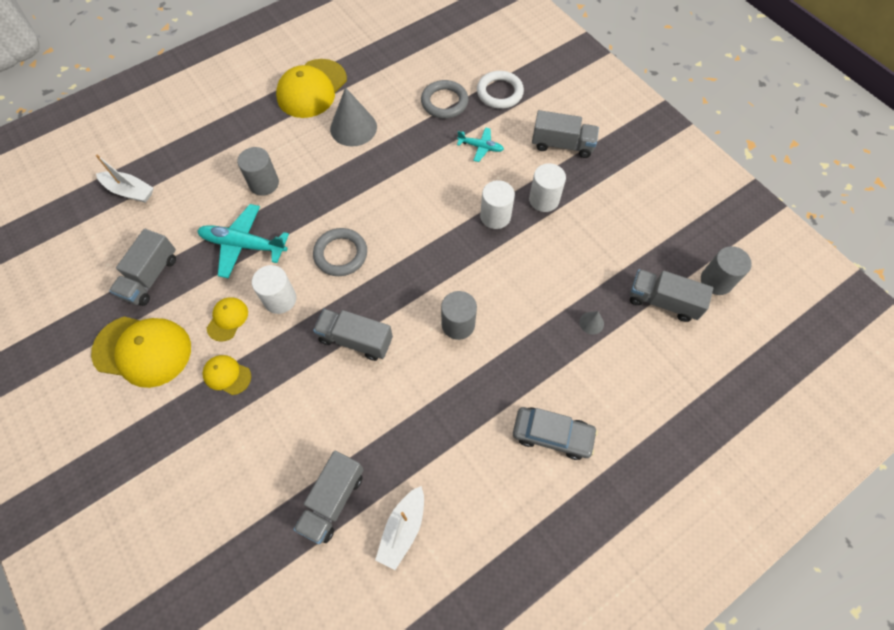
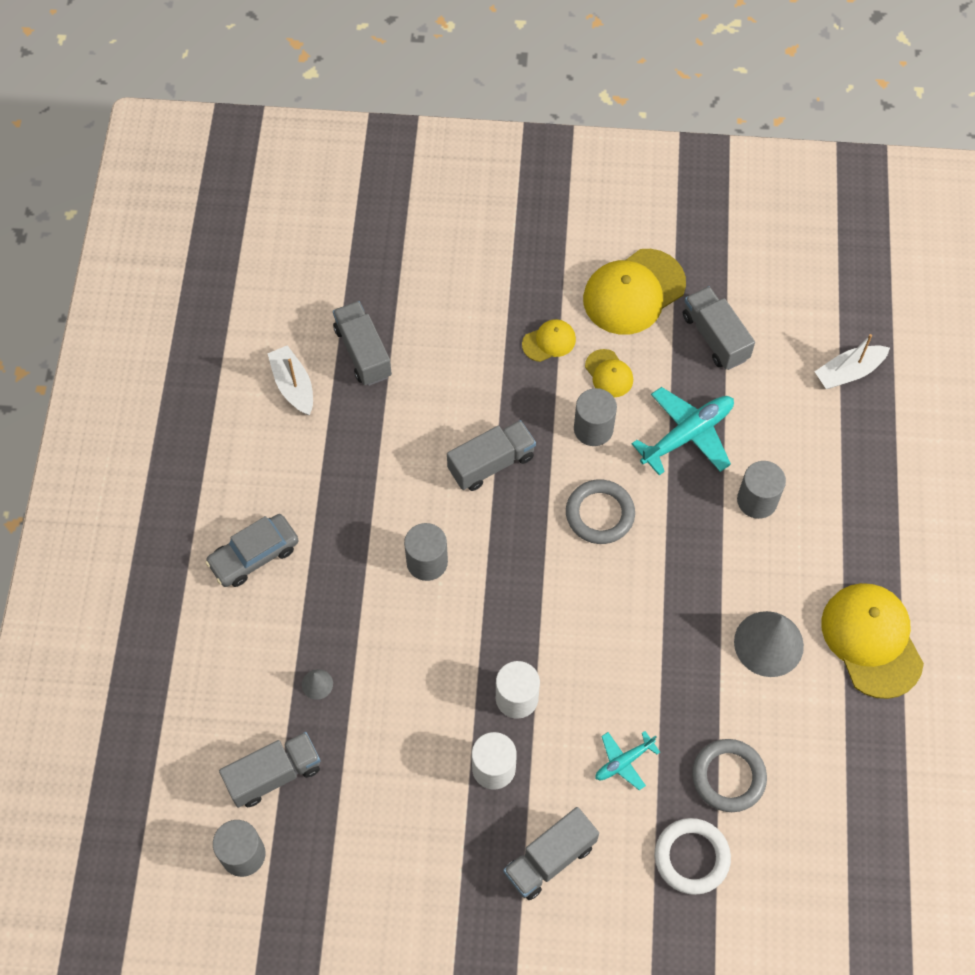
camera: 130 degrees right, 0 degrees up
white cylinder [252,265,296,314] -> grey cylinder [574,388,617,446]

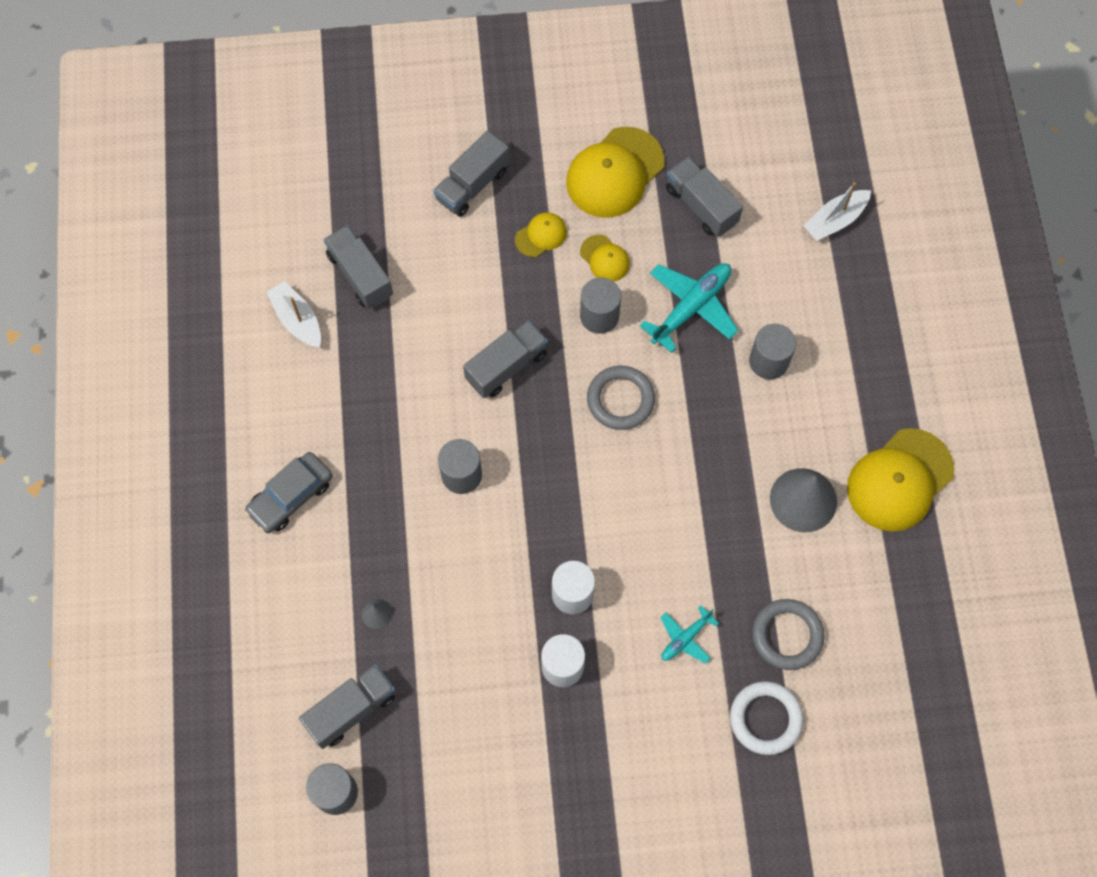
camera: 10 degrees left, 5 degrees up
grey truck [503,807,599,900] -> grey truck moved to [433,131,509,217]
yellow cap [821,583,924,699] -> yellow cap turned 105 degrees counterclockwise [847,428,954,532]

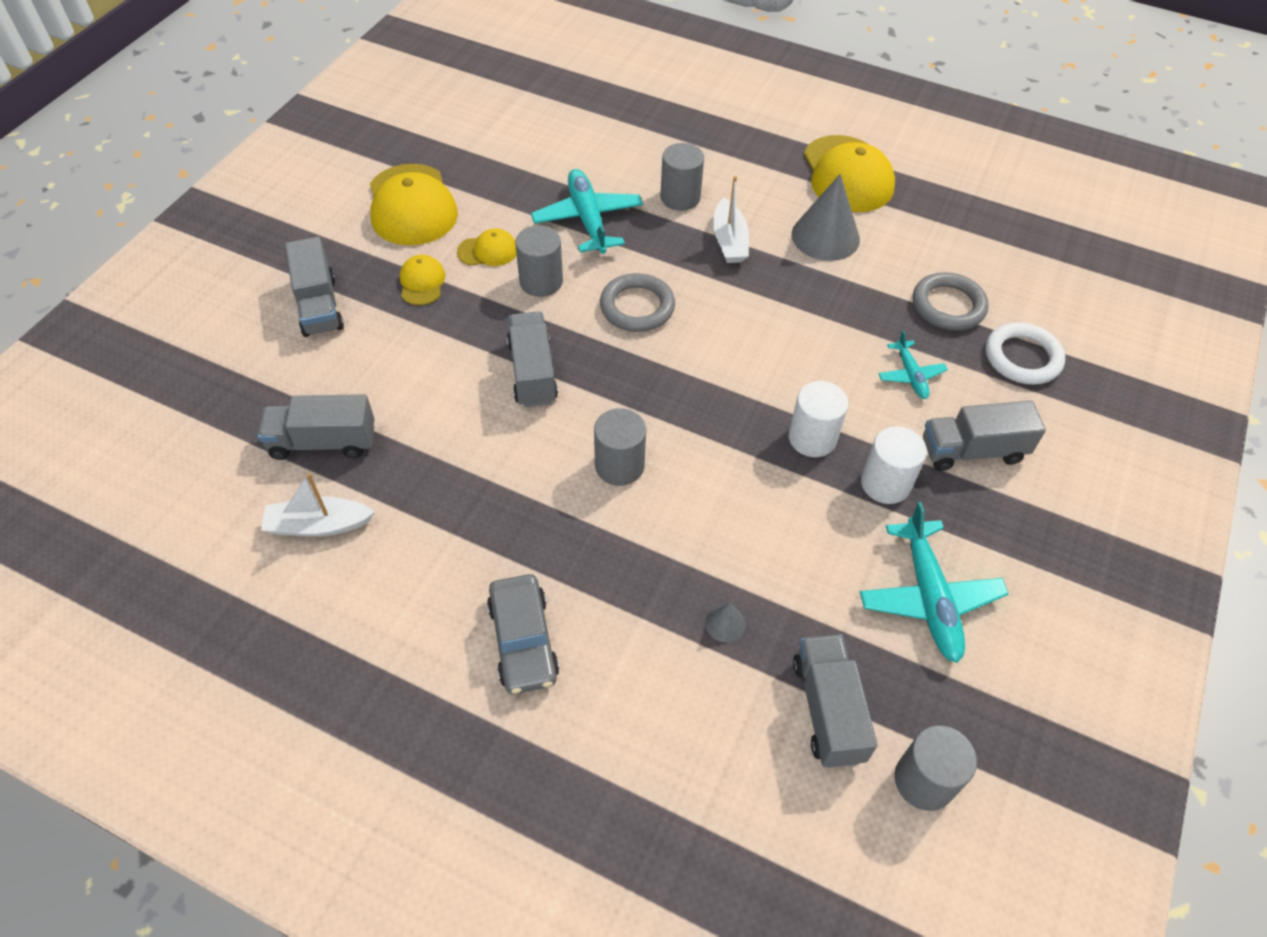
camera: 60 degrees left, 15 degrees down
grey truck [666,157,743,237] -> grey truck moved to [923,401,1046,471]
white boat [803,182,871,241] -> white boat moved to [713,176,749,263]
none -> turquoise plane [860,502,1008,663]

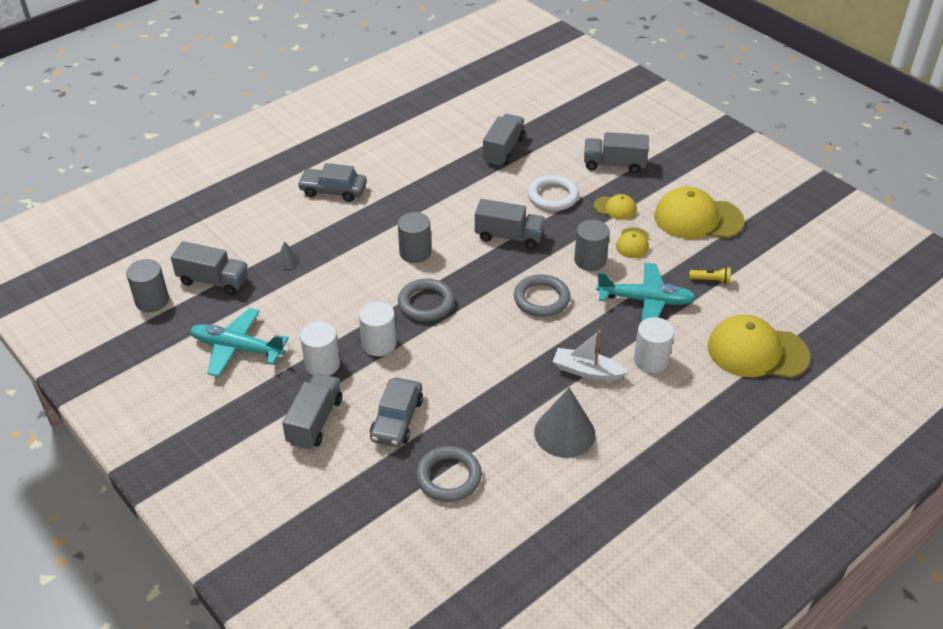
camera: 115 degrees right, 10 degrees down
white boat [261,473,375,537] -> none
grey cylinder [660,143,704,211] -> white cylinder [634,317,674,373]
yellow cap [804,135,895,212] -> yellow cap moved to [708,315,810,378]
turquoise plane [878,330,948,399] -> grey car [370,378,423,447]
white ring [986,322,1065,385] -> white ring moved to [528,175,579,211]
none -> grey ring [398,279,455,321]
none -> yellow flashlight [689,267,731,285]

